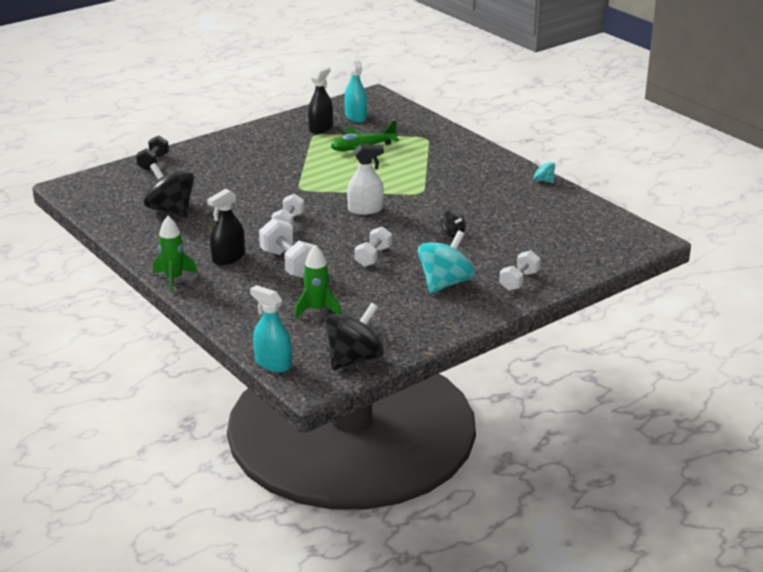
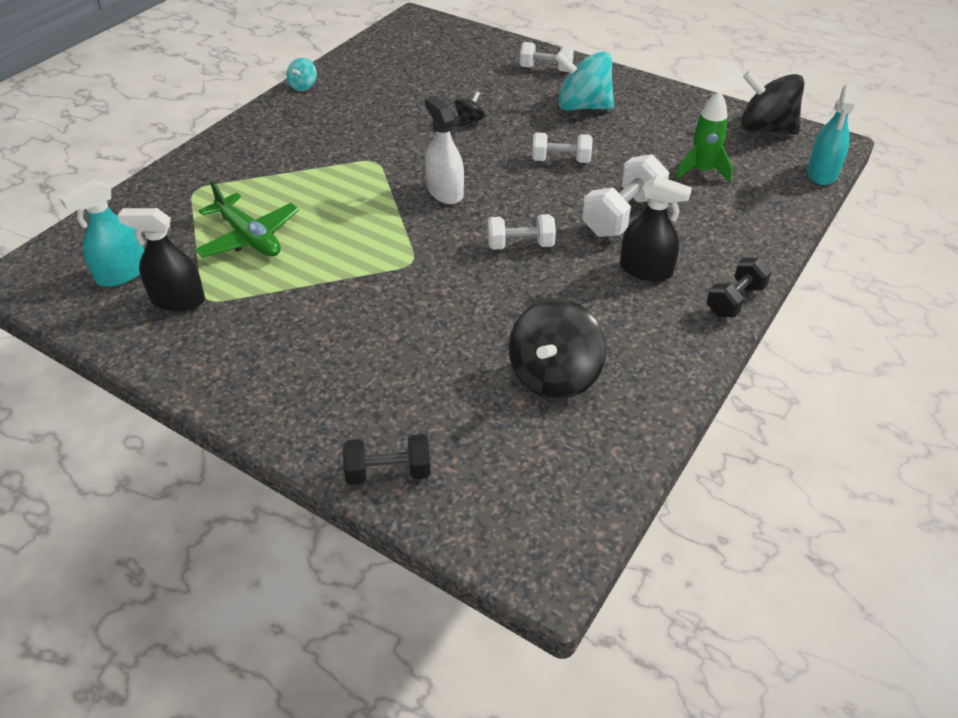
camera: 110 degrees left, 15 degrees up
green rocket [153,216,197,293] -> black dumbbell [706,258,771,318]

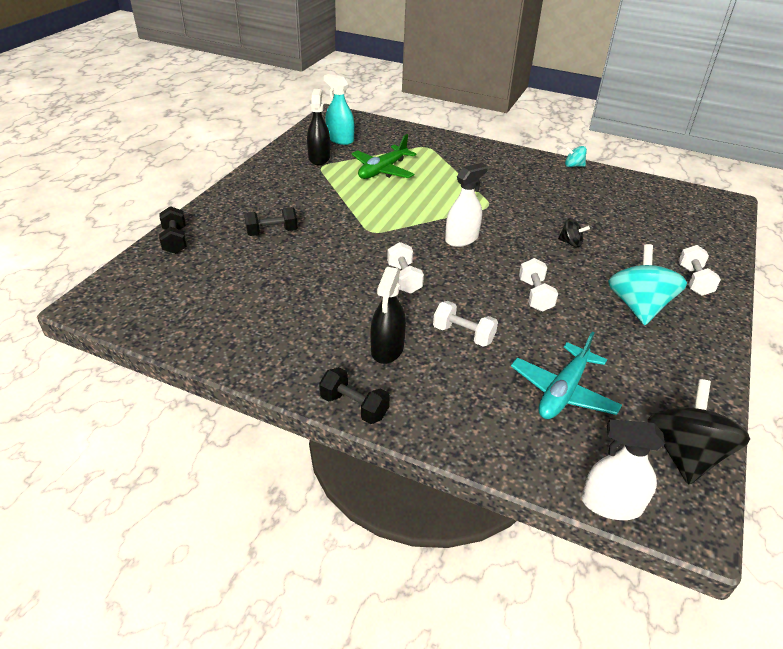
camera: 80 degrees right, 5 degrees down
black spinning top [509,299,606,399] -> none
white dumbbell [582,154,669,237] -> white dumbbell [433,301,498,347], size x0.66
green rocket [675,91,733,182] -> turquoise plane [511,331,622,419]
turquoise spray bottle [807,84,857,185] -> white spray bottle [582,419,665,520]
none -> black dumbbell [244,207,298,236]

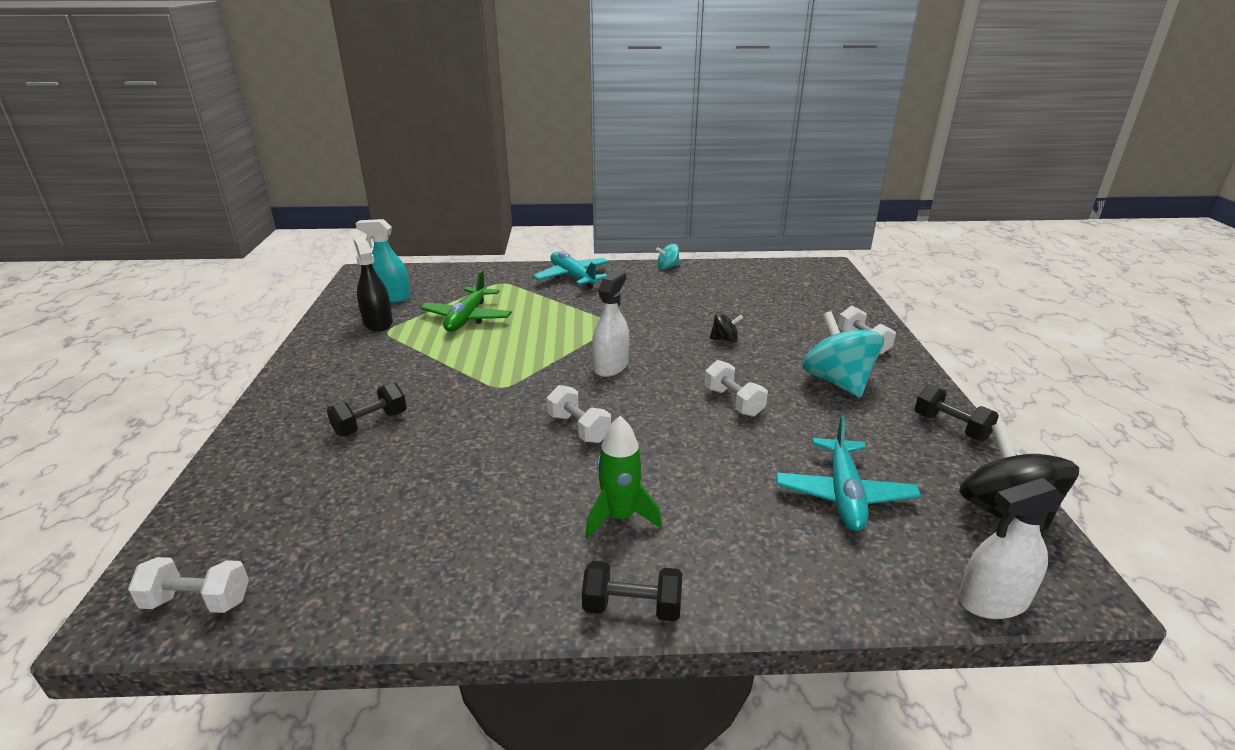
camera: 25 degrees left, 10 degrees down
black dumbbell [159,206,187,254] -> black dumbbell moved to [914,384,999,441]
black spray bottle [370,267,406,364] -> green rocket [585,416,662,539]
white dumbbell [433,301,498,347] -> white dumbbell moved to [128,557,249,613]
none -> turquoise plane [533,251,609,289]

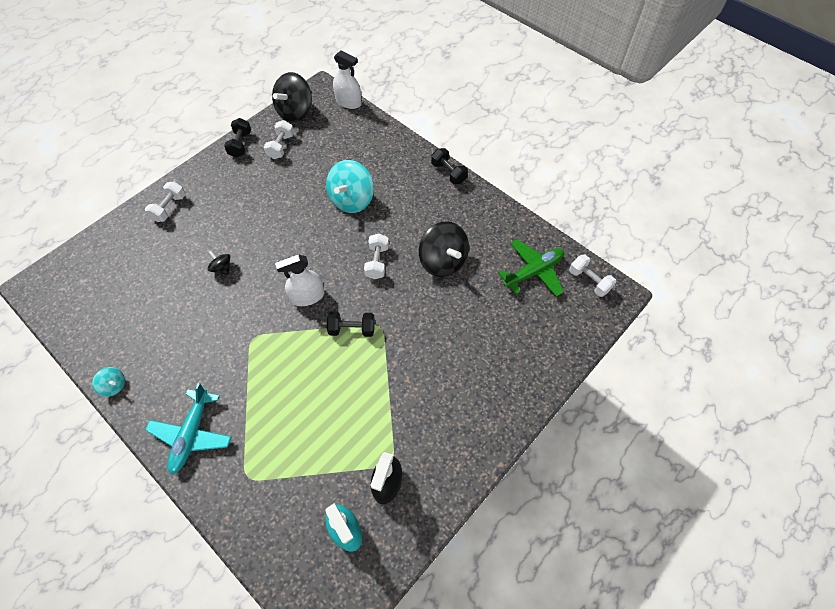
camera: 135 degrees left, 30 degrees up
black dumbbell [327,382,407,437] -> black dumbbell moved to [327,312,375,337]
green plane [420,270,512,332] -> green plane moved to [498,239,564,297]
green rocket [585,416,662,539] -> none
white dumbbell [704,360,768,417] -> white dumbbell moved to [264,120,294,159]
turquoise plane [776,415,921,531] -> none
turquoise spinning top [802,311,884,398] -> turquoise spinning top moved to [326,160,374,213]
none -> black spinning top [419,221,469,277]

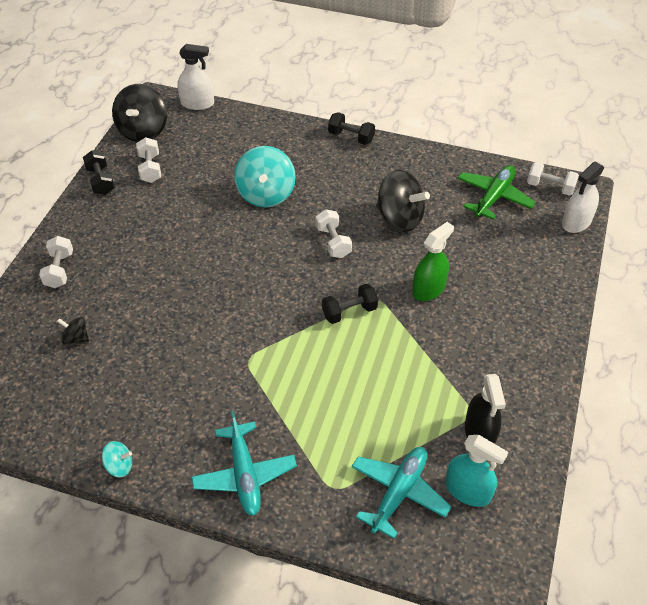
camera: 25 degrees left, 10 degrees down
black spinning top [208,250,230,275] -> black spinning top moved to [57,317,89,344]
white spray bottle [275,254,325,306] -> white spray bottle moved to [562,162,605,233]
none -> turquoise plane [351,447,451,539]
none -> green spray bottle [412,222,454,301]

